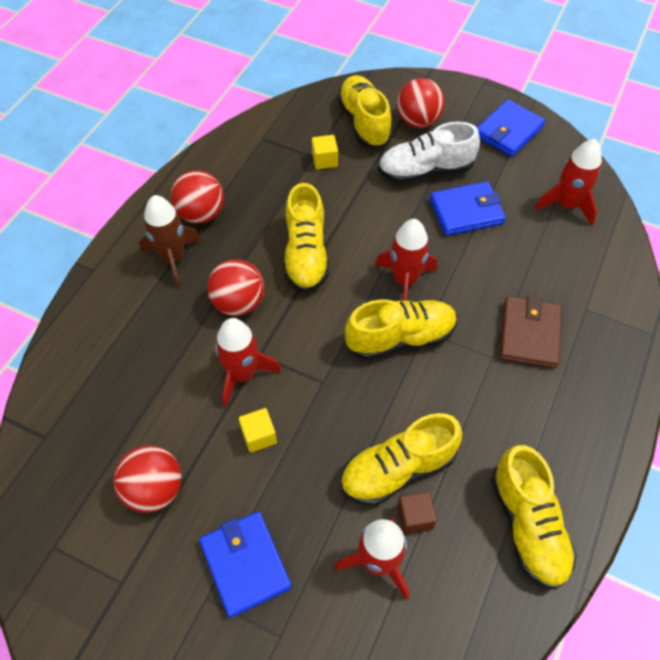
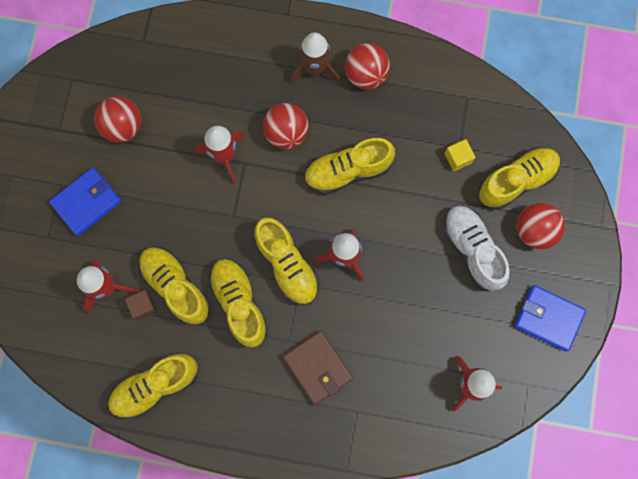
camera: 75 degrees right, 20 degrees up
yellow cube [239,408,277,453] -> none
blue wallet [430,181,506,236] -> none
brown wallet [500,296,561,368] -> brown wallet turned 60 degrees clockwise [283,331,353,405]
none -> yellow shoe [208,259,268,347]

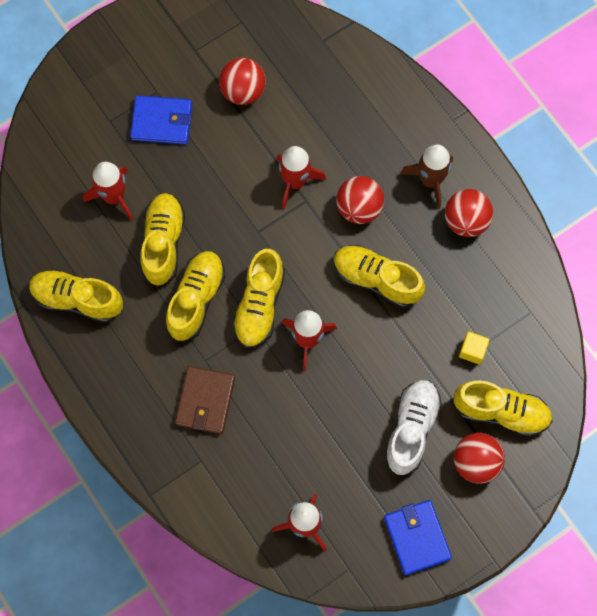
camera: 45 degrees right, 5 degrees down
brown cube [125,290,157,320] -> none

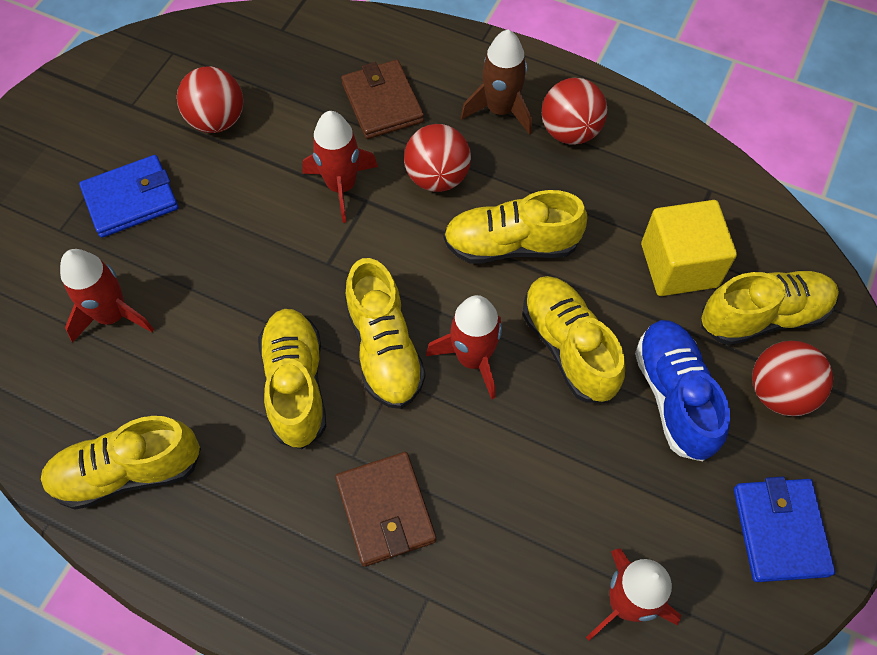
camera: 30 degrees left, 10 degrees down
yellow shoe [140,193,185,286] -> yellow shoe moved to [522,276,625,403]
white shoe [384,380,442,475] -> blue shoe [635,320,730,461]
blue wallet [384,500,452,575] -> blue wallet turned 45 degrees clockwise [734,477,835,582]
yellow cube [459,332,490,365] -> yellow cube [641,200,737,296], size x2.01
none -> brown wallet [341,60,424,139]

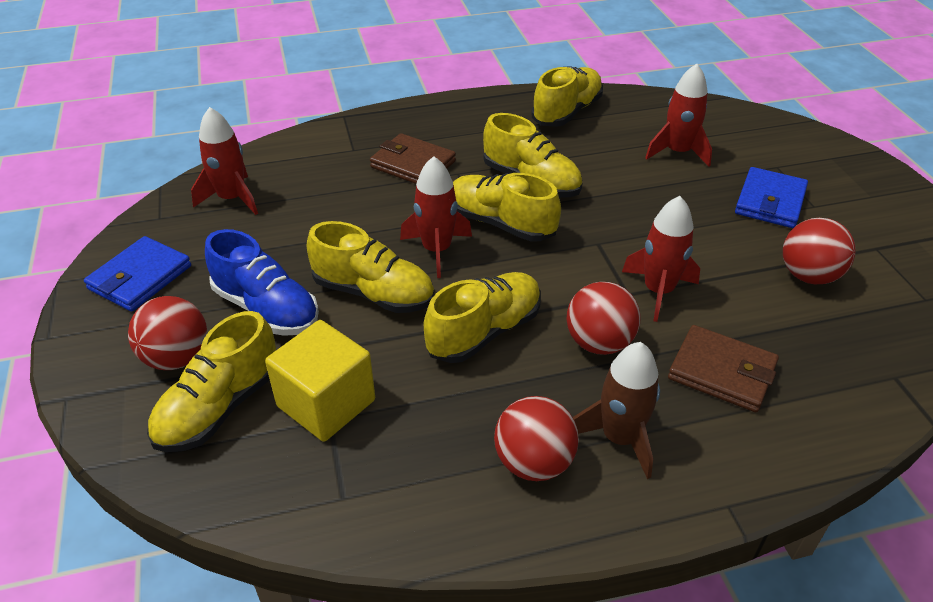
camera: 140 degrees right, 20 degrees down
blue wallet [734,477,835,582] -> blue wallet turned 75 degrees clockwise [84,236,191,312]

